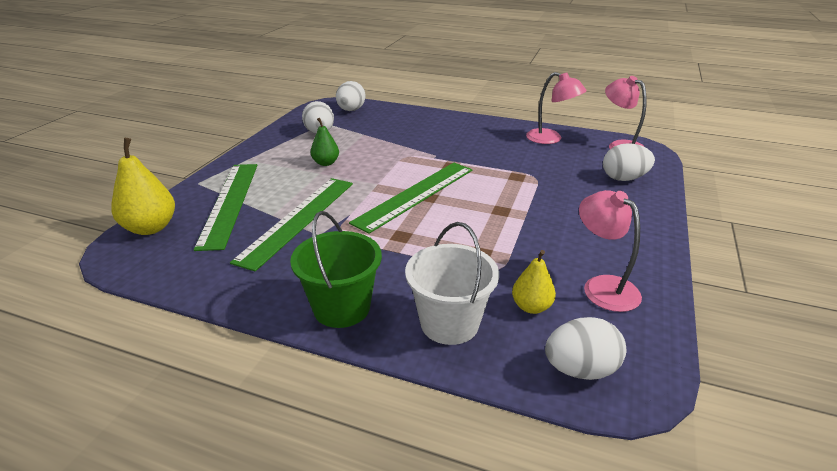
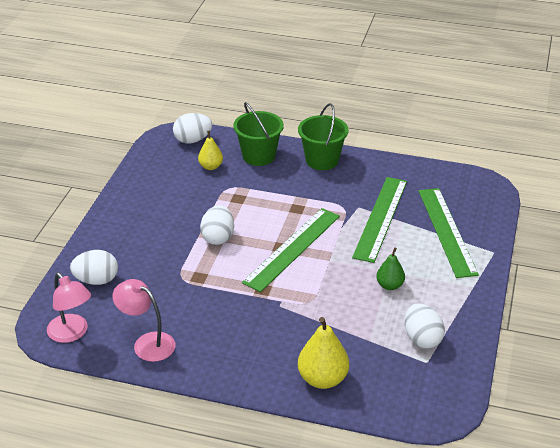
camera: 175 degrees right, 5 degrees up
yellow pear [111,138,175,235] -> yellow pear moved to [298,317,349,389]
white egg [336,81,366,111] -> white egg moved to [200,205,234,245]
white bucket [405,222,499,345] -> green bucket [233,102,284,166]
pink lamp [579,190,642,312] -> none

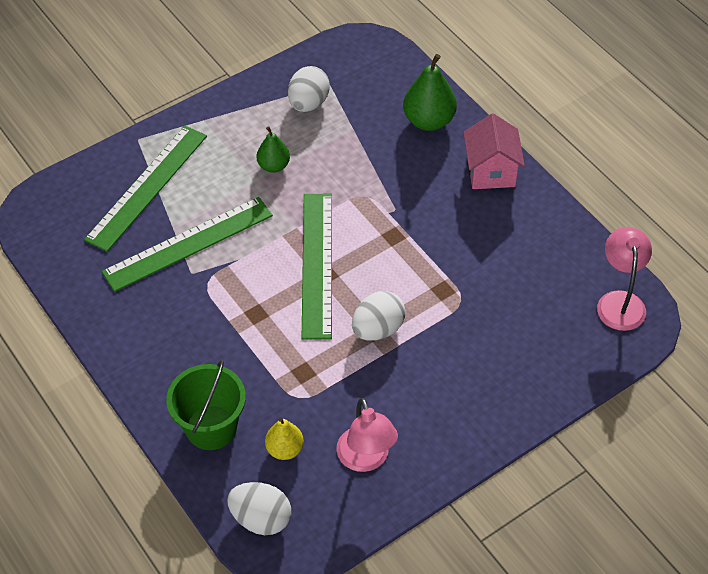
camera: 140 degrees left, 15 degrees up
white egg [70,250,118,285] -> none
pink lamp [112,279,175,362] -> pink lamp moved to [336,398,398,472]
green ruler [242,208,340,292] -> green ruler turned 75 degrees counterclockwise [302,194,332,340]
green bucket [298,103,349,170] -> none
yellow pear [298,317,349,389] -> green pear [403,54,457,131]
none -> pink house [463,113,525,189]

